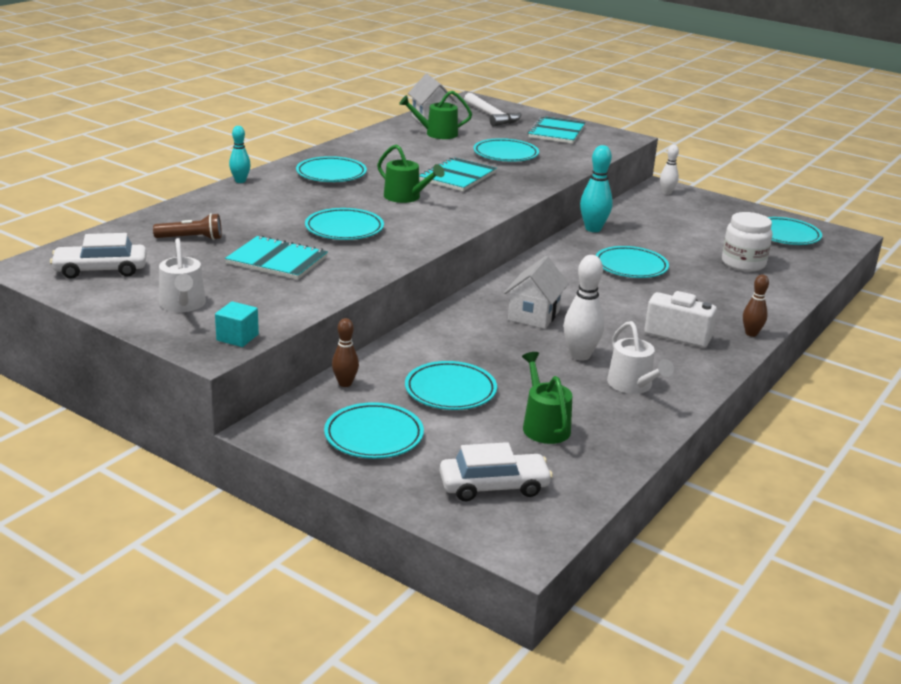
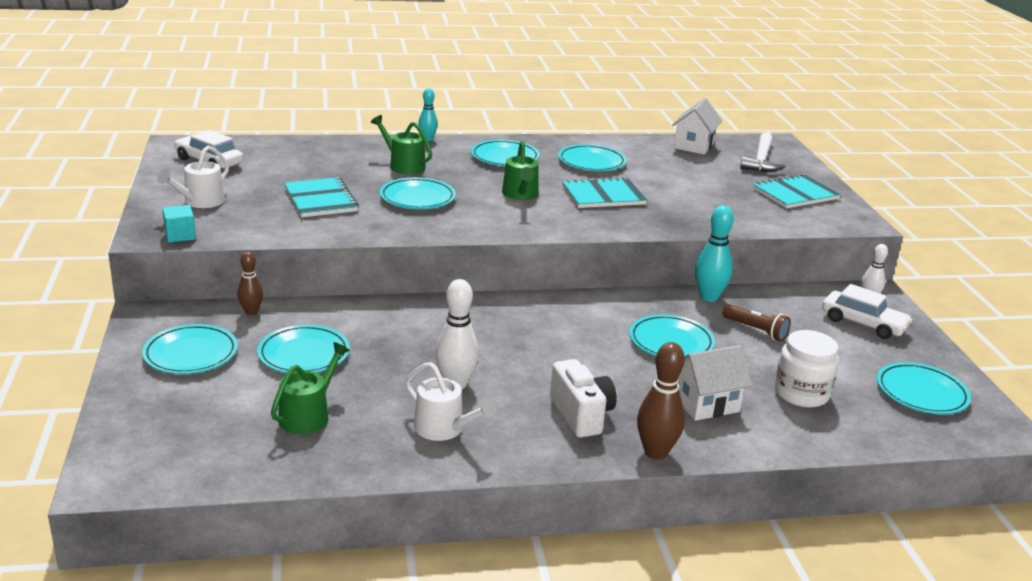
camera: 45 degrees right, 0 degrees up
brown flashlight [153,213,222,240] -> brown flashlight moved to [723,304,791,341]
green watering can [399,91,472,139] -> green watering can moved to [371,115,432,174]
white car [440,442,553,501] -> white car moved to [822,284,913,339]
turquoise plate [473,138,539,162] -> turquoise plate moved to [558,144,627,171]
white house [504,256,569,329] -> white house moved to [678,345,752,421]
white watering can [607,321,674,394] -> white watering can turned 75 degrees counterclockwise [406,362,497,441]
brown bowling pin [743,274,769,337] -> brown bowling pin [637,342,685,460], size x1.60

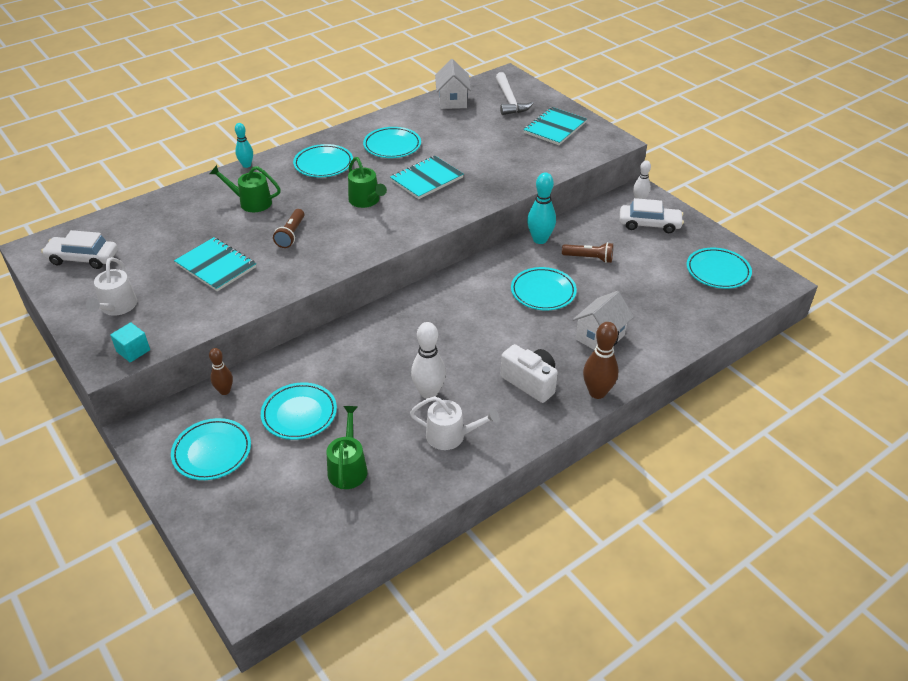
camera: 25 degrees left, 15 degrees up
turquoise plate [380,177,456,209] -> brown flashlight [273,209,304,248]
white jar [774,330,839,408] -> none

